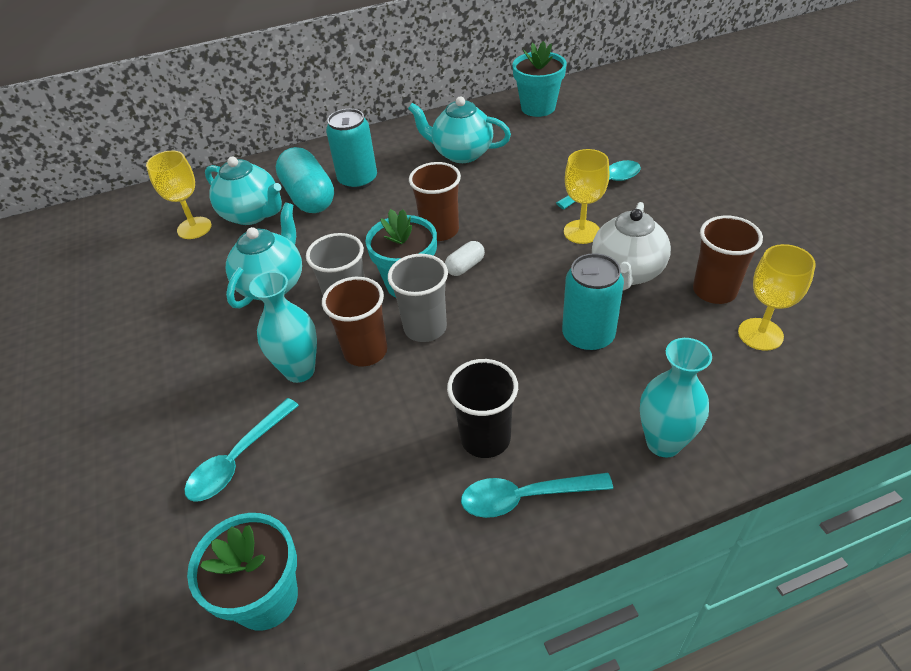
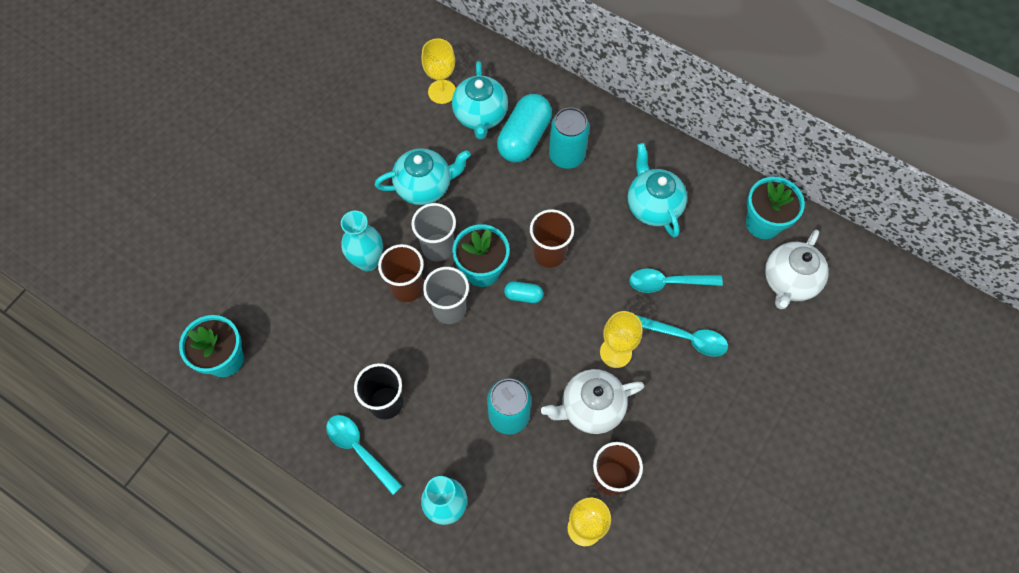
camera: 50 degrees right, 20 degrees up
turquoise spoon [184,398,299,502] -> turquoise spoon moved to [629,268,723,293]
white capsule [445,241,485,276] -> turquoise capsule [504,281,543,303]
none -> white teapot [765,230,829,309]

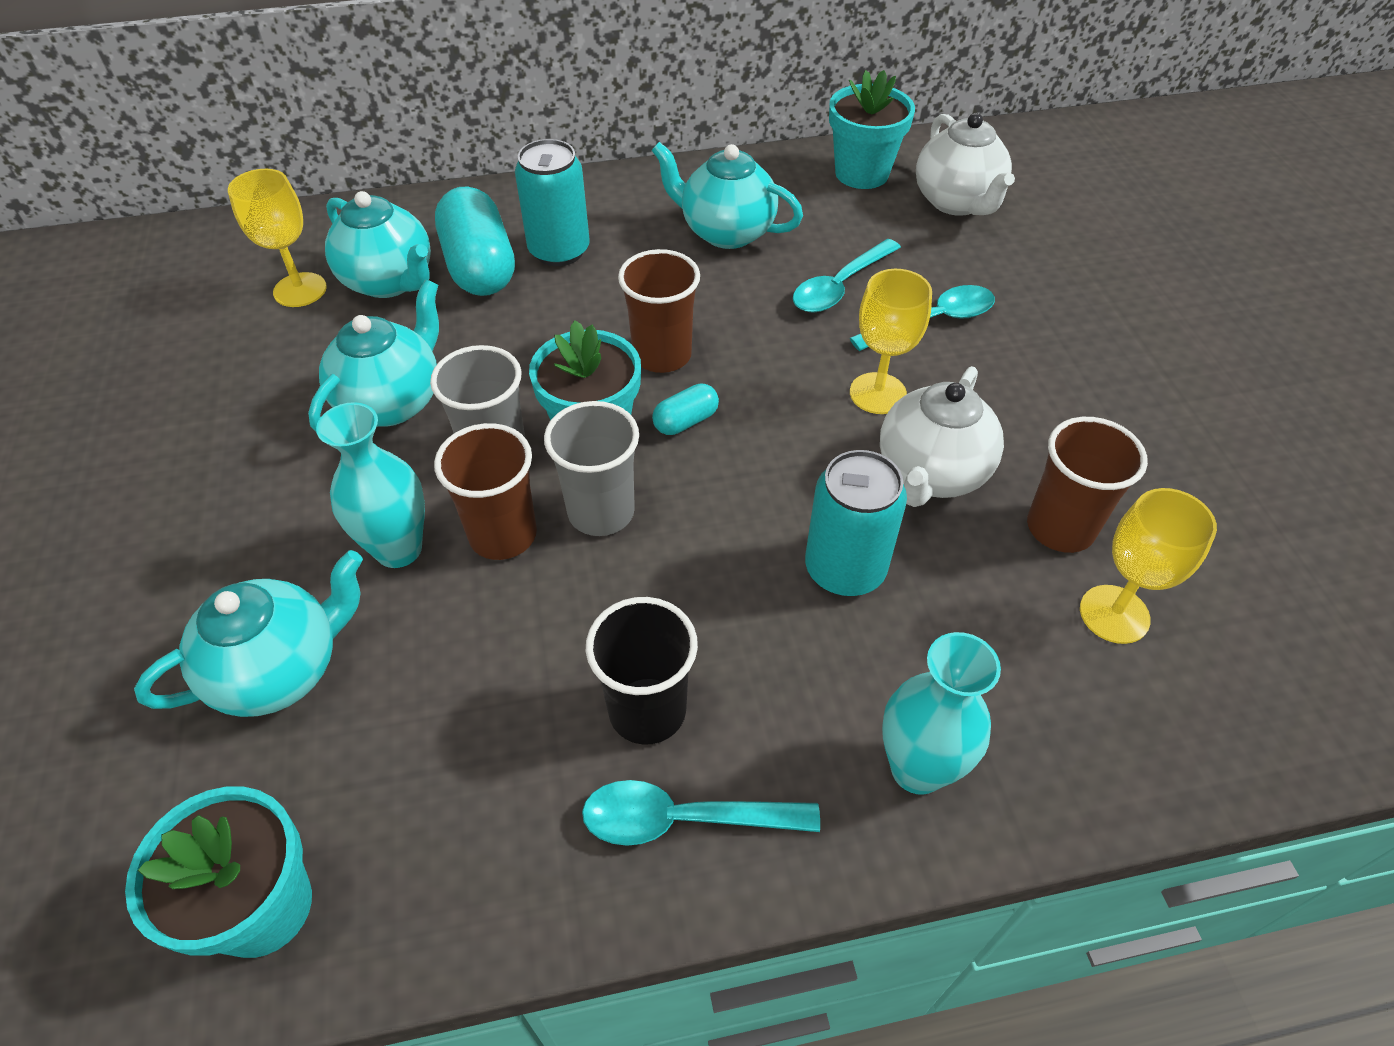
camera: 45 degrees left, 15 degrees down
none -> turquoise teapot [134,550,363,717]

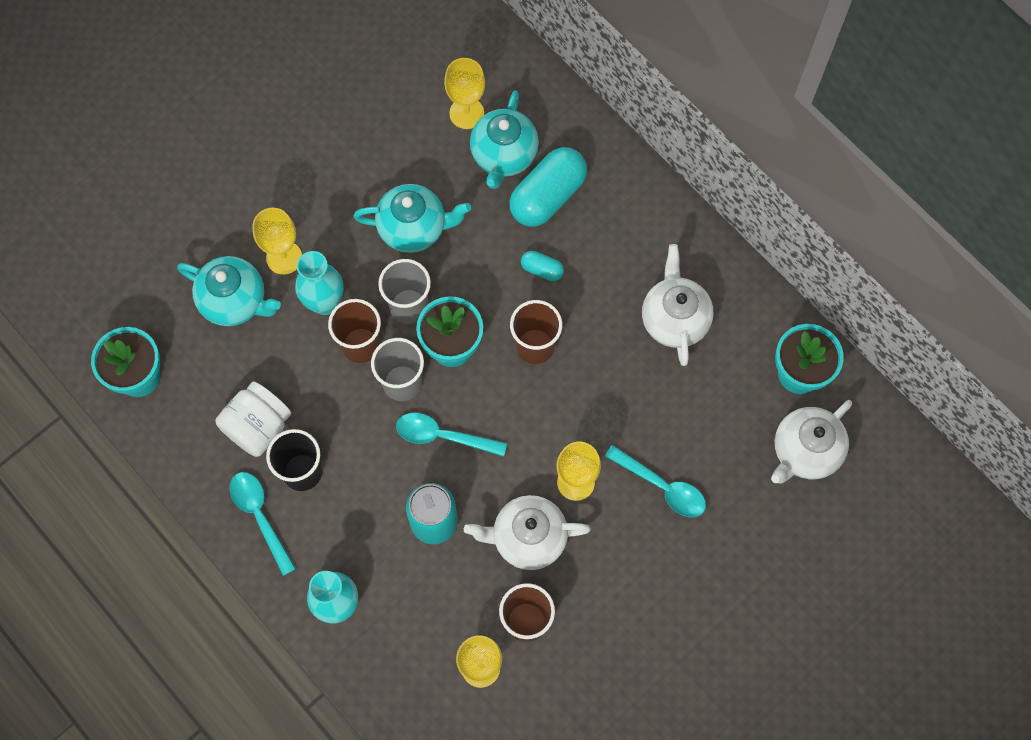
camera: 60 degrees right, 20 degrees up
turquoise can [515,139,590,266] -> none
turquoise teapot [651,142,803,249] -> white teapot [642,244,713,366]
turquoise capsule [652,383,719,435] -> turquoise capsule moved to [521,251,564,281]
turquoise spoon [793,239,901,313] -> turquoise spoon moved to [396,413,507,456]
none -> white jar [216,381,291,457]
none -> yellow goblet [252,208,302,275]

